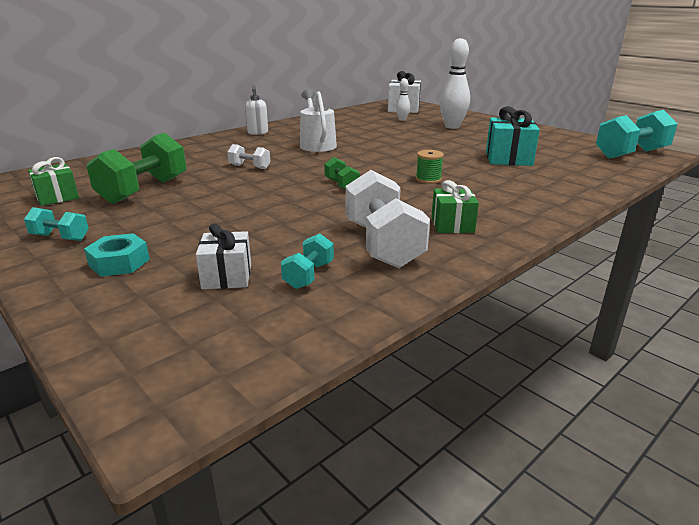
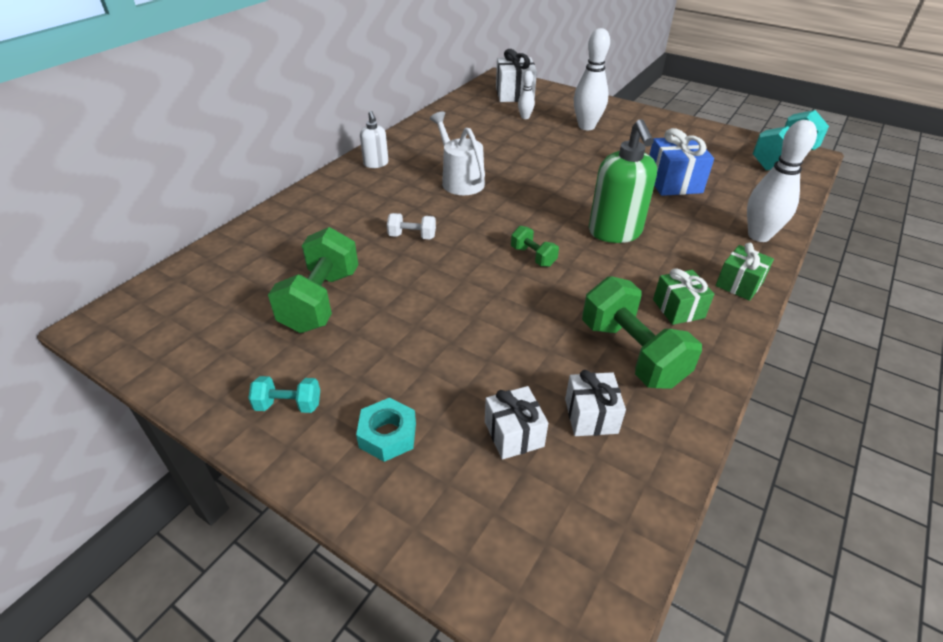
camera: 15 degrees left, 15 degrees up
green gift [28,157,79,206] -> green gift moved to [716,243,774,301]
turquoise dumbbell [281,233,334,289] -> white gift [565,370,626,436]
white dumbbell [345,170,430,268] -> green dumbbell [582,276,702,389]
green spool [416,150,444,184] -> green soap dispenser [589,119,657,243]
turquoise gift [486,106,540,166] -> blue gift [649,128,714,196]
none -> white bowling pin [747,120,817,242]

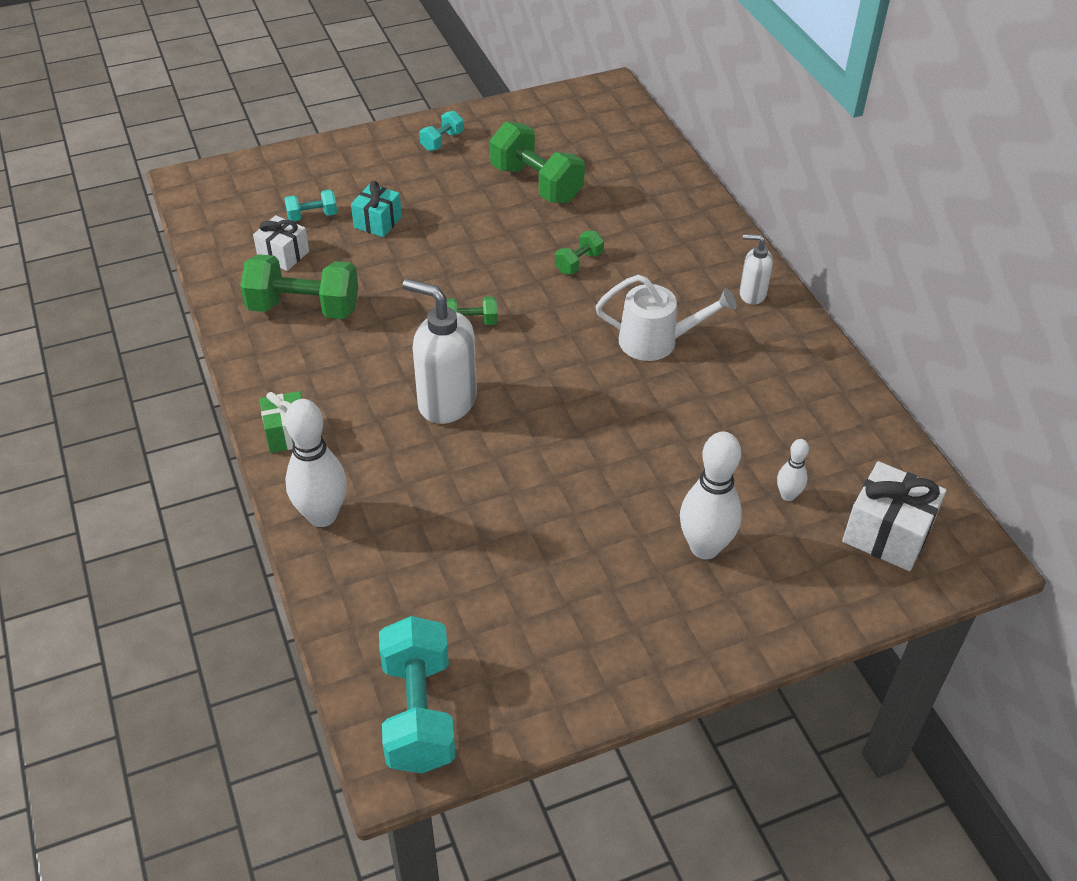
camera: 125 degrees right, 5 degrees up
turquoise nut [356,398,416,462] -> none
white dumbbell [387,213,436,239] -> green dumbbell [555,231,604,274]
white gift [485,386,548,460] -> turquoise dumbbell [285,190,337,221]
green soap dispenser [589,119,657,243] -> white soap dispenser [402,279,477,424]
blue gift [649,128,714,196] -> none
green gift [653,268,714,325] -> none
none -> turquoise gift [351,181,402,237]

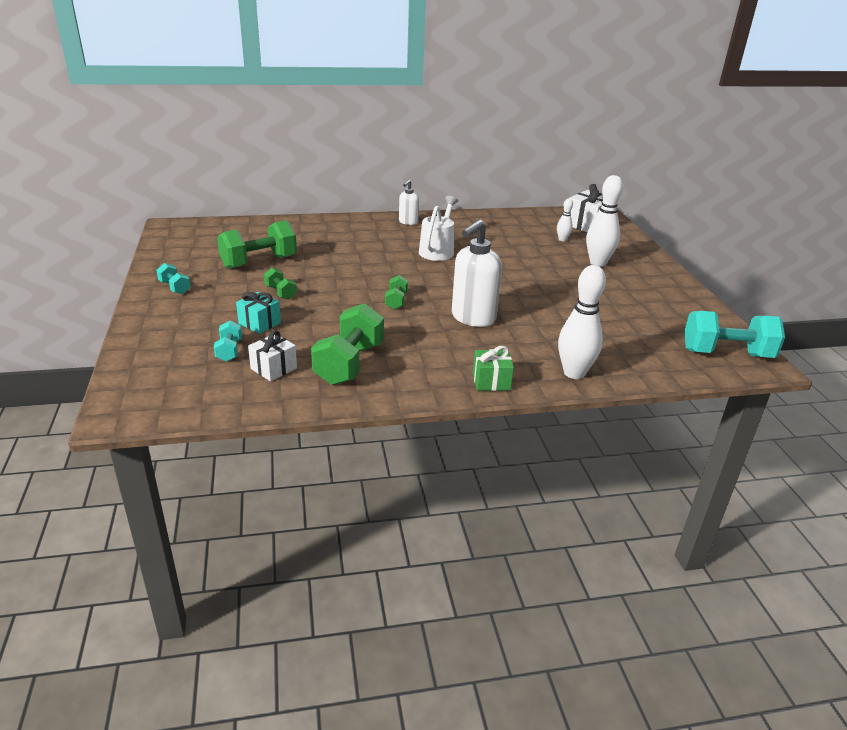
camera: 80 degrees left, 15 degrees down
green dumbbell [555,231,604,274] -> green dumbbell moved to [264,268,297,300]

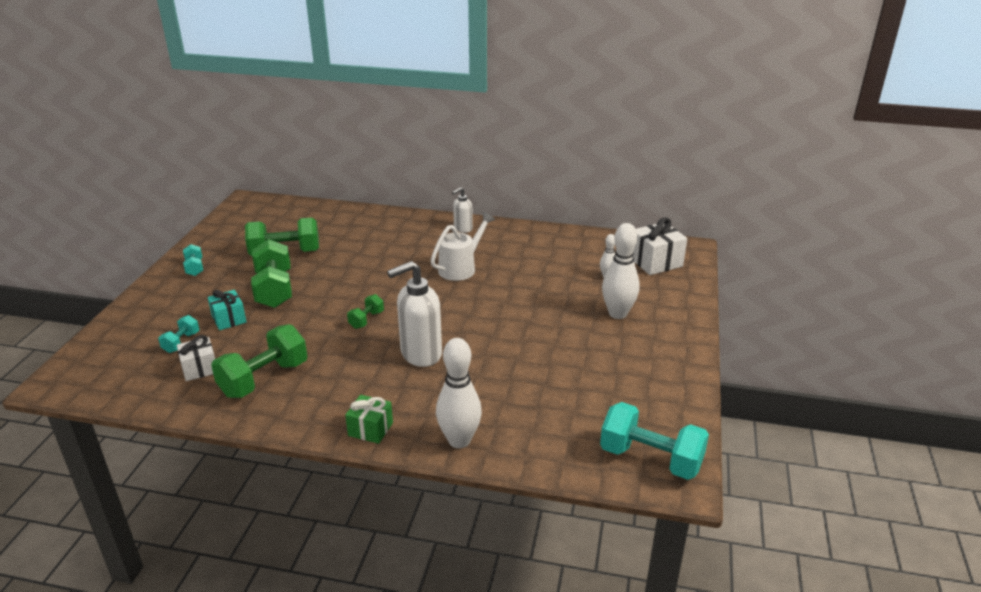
camera: 25 degrees right, 0 degrees up
green dumbbell [264,268,297,300] -> green dumbbell [251,239,292,308], size x2.01

